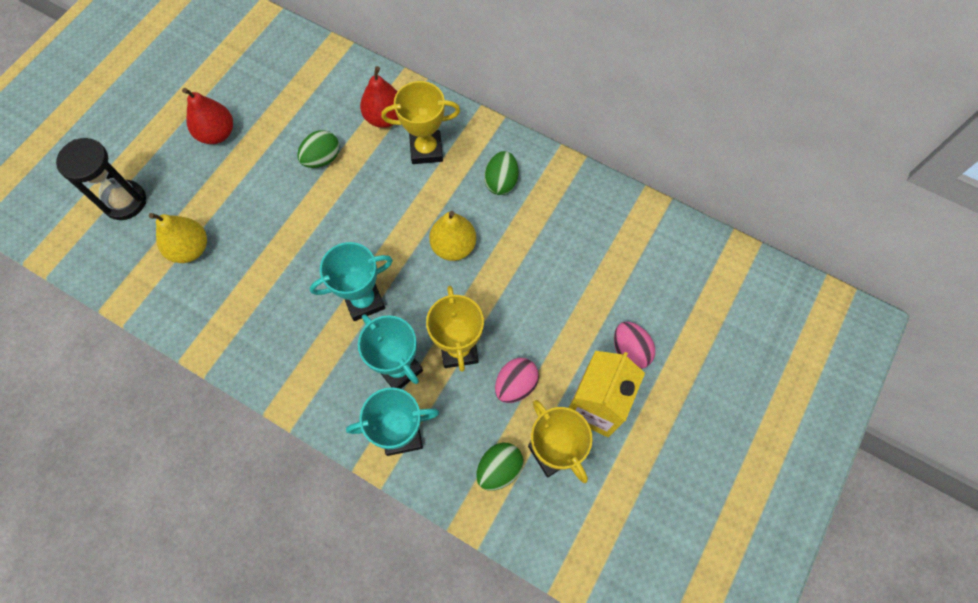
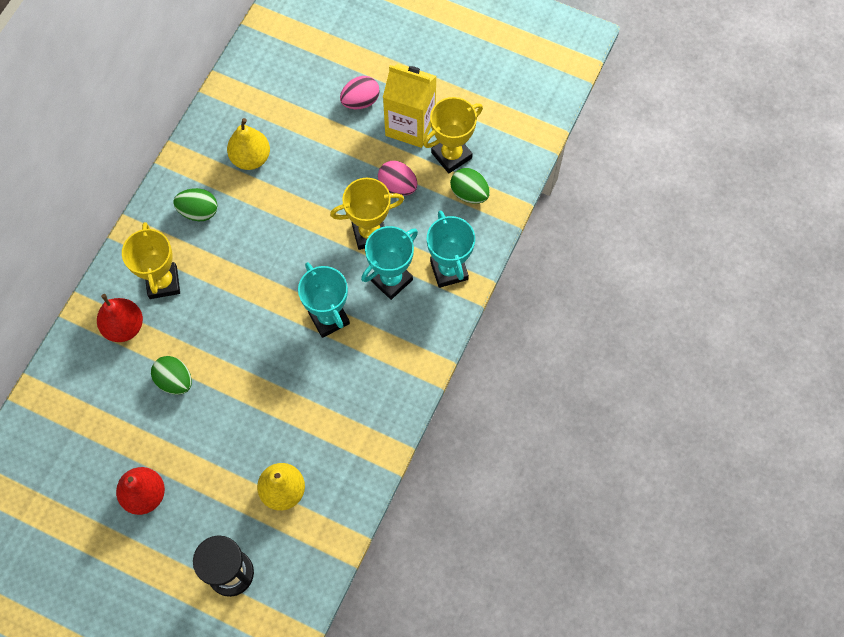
camera: 95 degrees left, 0 degrees up
yellow pear [429,211,476,261] -> yellow pear moved to [227,118,270,170]

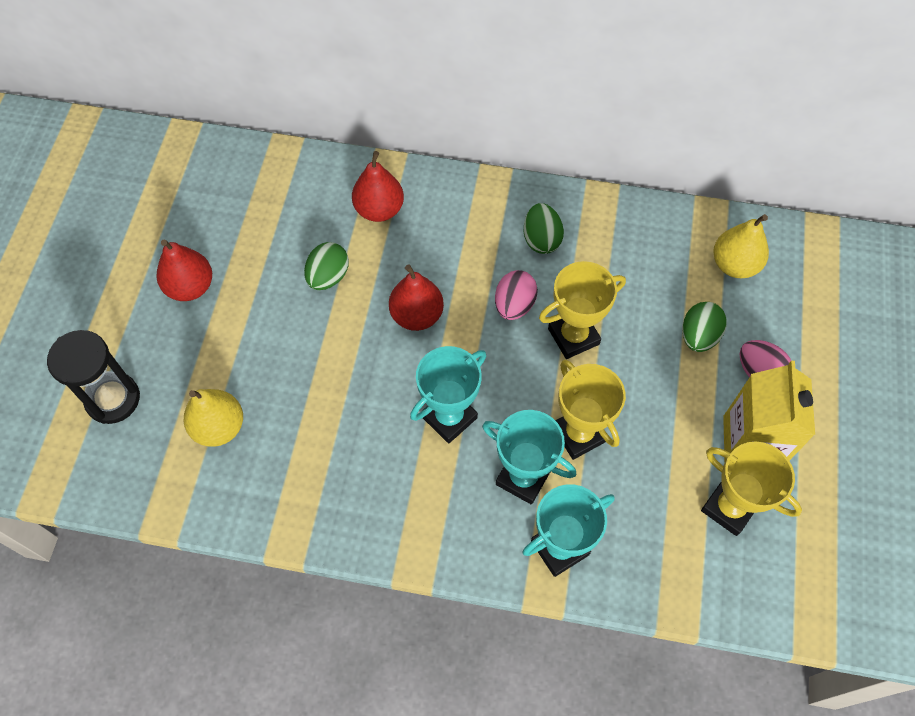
camera: 75 degrees right, 5 degrees down
yellow trophy [122,222,180,299] -> yellow trophy moved to [539,261,626,359]
yellow pear [227,118,270,170] -> yellow pear moved to [713,214,769,278]
pink egg [378,161,418,196] -> pink egg moved to [495,270,538,320]
green egg [450,168,490,204] -> green egg moved to [682,302,727,352]
none -> red pear [389,264,444,331]

